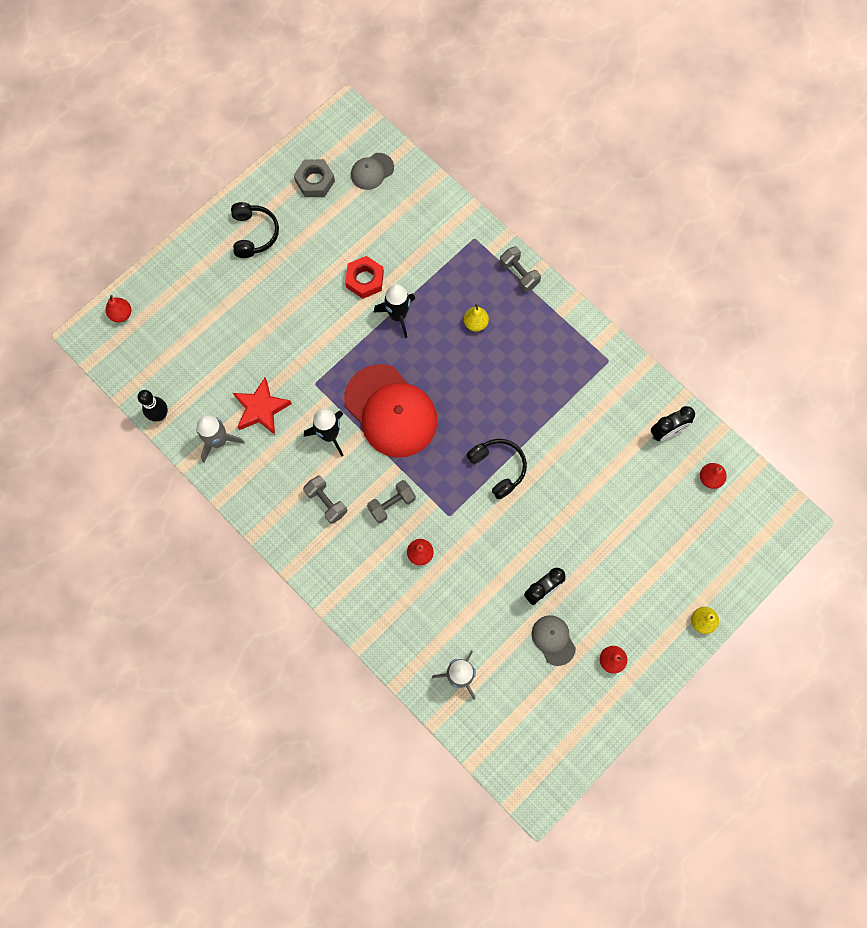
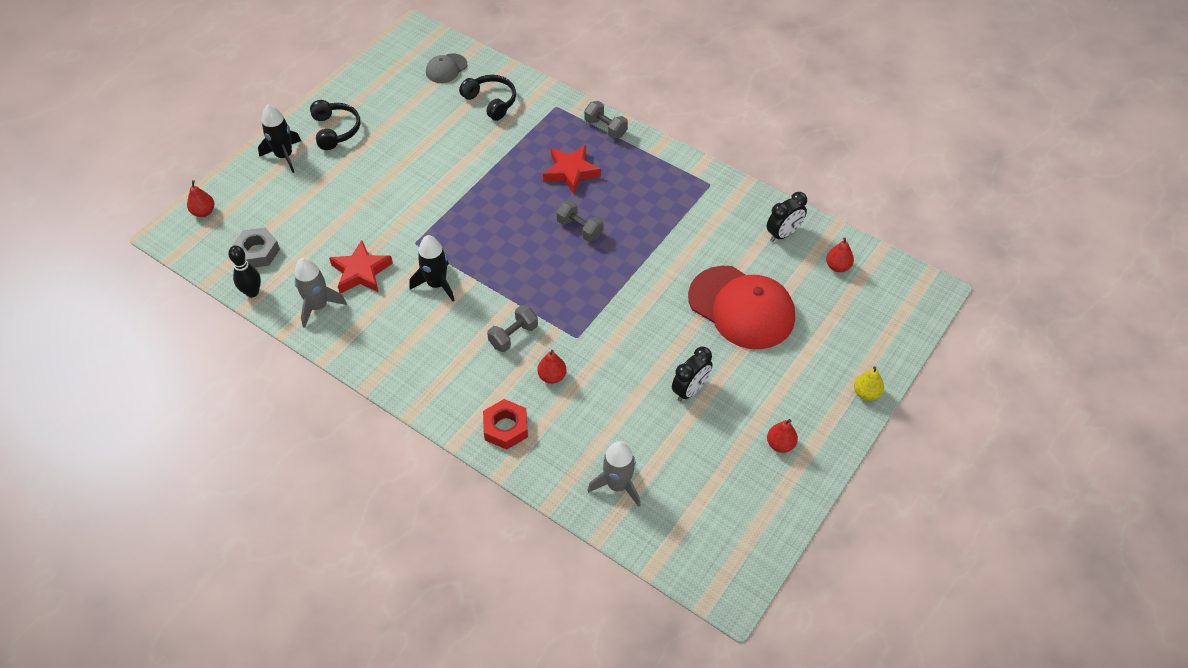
camera: 10 degrees left, 20 degrees down
grey nut [294,159,335,197] -> grey nut moved to [231,227,280,268]
grey dumbbell [303,476,347,524] -> grey dumbbell moved to [556,200,604,242]
red cap [344,364,438,457] -> red cap moved to [688,266,795,349]
red nut [345,256,384,299] -> red nut moved to [483,399,528,450]
black rocket [374,284,415,338] -> black rocket moved to [258,104,301,173]
yellow pear [464,304,489,332] -> red star [543,145,601,195]
black headphones [466,439,527,499] -> black headphones moved to [459,75,516,121]
grey cap [532,615,576,666] -> none

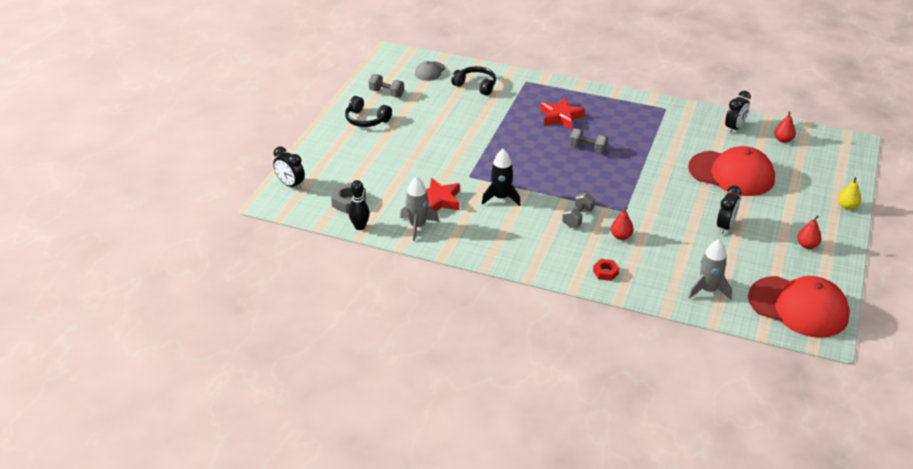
camera: 15 degrees left, 15 degrees down
red pear [187,180,214,217] -> black clock [273,146,305,190]
black rocket [258,104,301,173] -> none
black headphones [310,100,360,150] -> black headphones turned 150 degrees clockwise [345,96,392,127]
red nut [483,399,528,450] -> red nut [593,259,619,281], size x0.66
grey dumbbell [584,101,628,139] -> grey dumbbell moved to [369,74,404,97]
none -> red cap [748,276,850,338]

